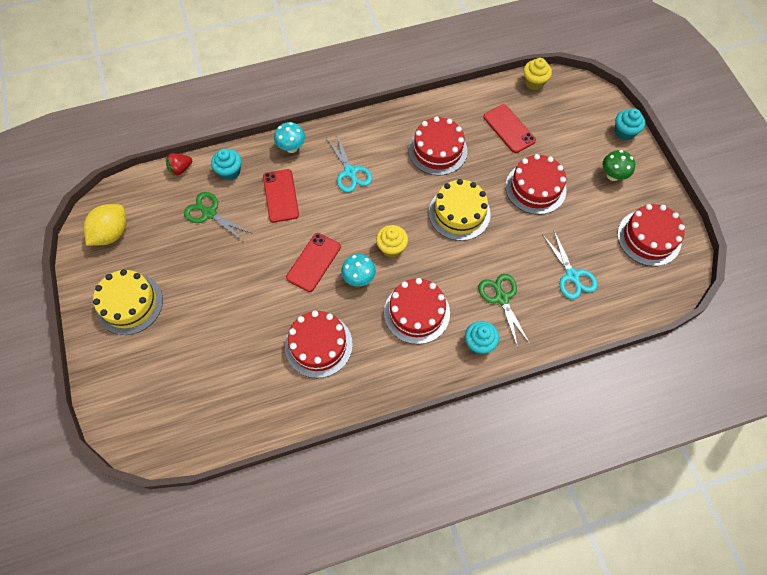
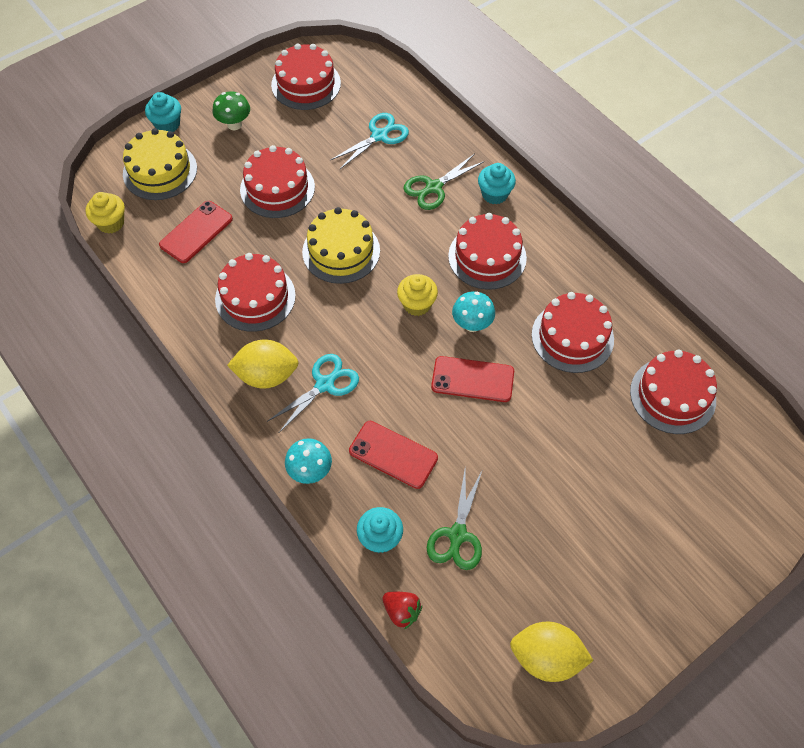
camera: 110 degrees left, 5 degrees down
yellow cake [93,269,163,335] -> yellow cake moved to [123,128,197,200]
red phone [263,169,299,223] -> red phone turned 60 degrees clockwise [349,421,438,489]
none -> yellow lemon [227,339,299,389]
none -> red cake [630,350,717,434]

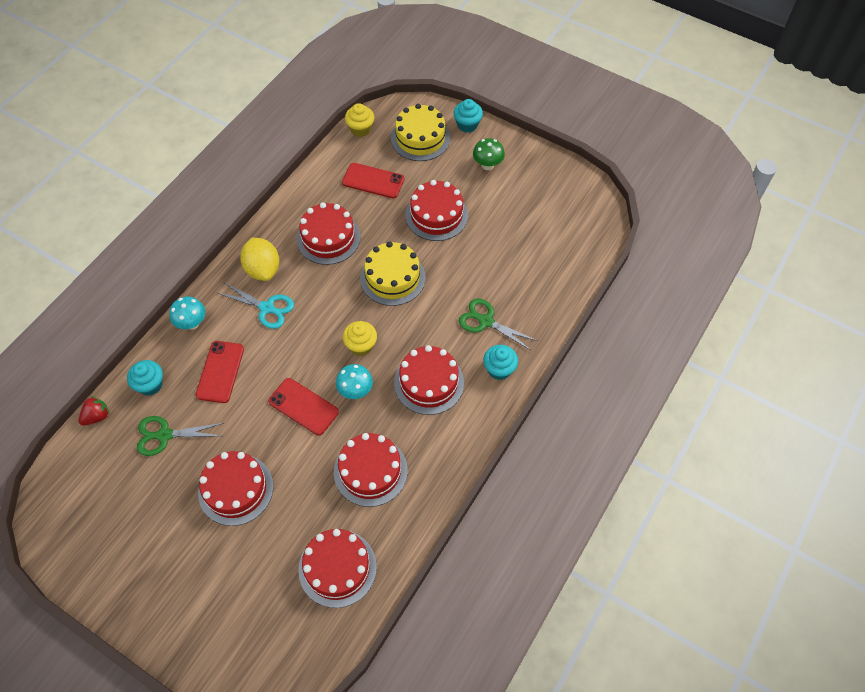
camera: 70 degrees right, 0 degrees up
red cake [271,43,341,110] -> red cake moved to [198,451,273,526]
turquoise scissors [331,113,409,169] -> none
red strawberry [382,592,422,629] -> red strawberry turned 150 degrees counterclockwise [78,396,110,426]
red phone [431,356,514,402] -> red phone turned 45 degrees counterclockwise [268,378,339,436]
yellow lemon [510,622,594,682] -> none

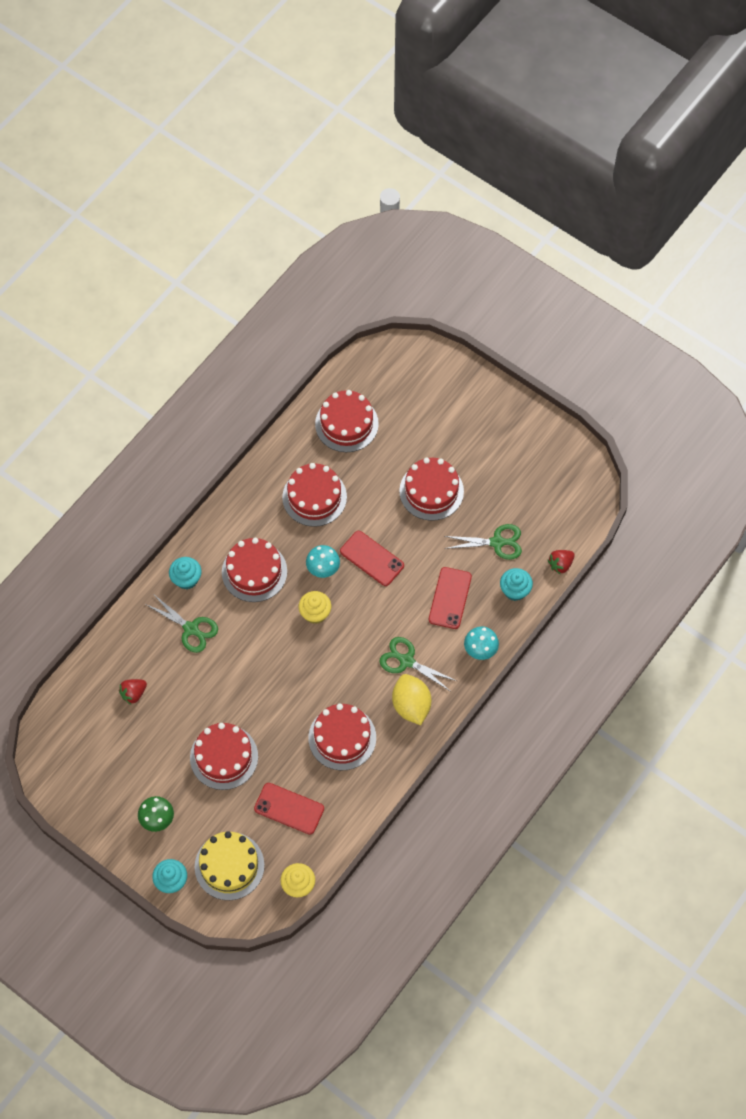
camera: 175 degrees left, 5 degrees up
turquoise scissors [217,283,294,329] -> green scissors [379,637,457,691]
yellow cake [360,241,426,306] -> none
none -> red strawberry [119,679,147,704]

